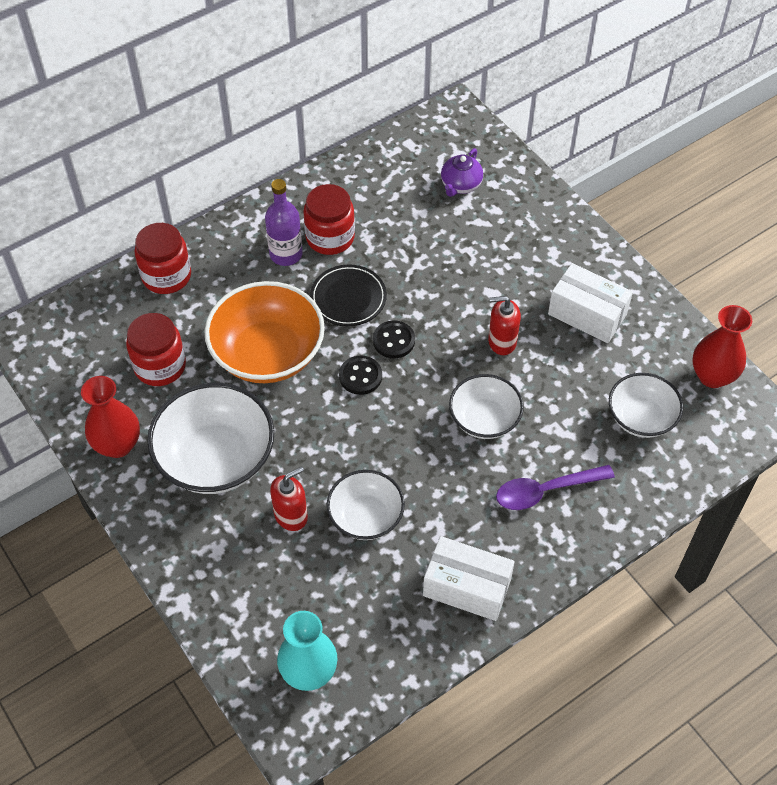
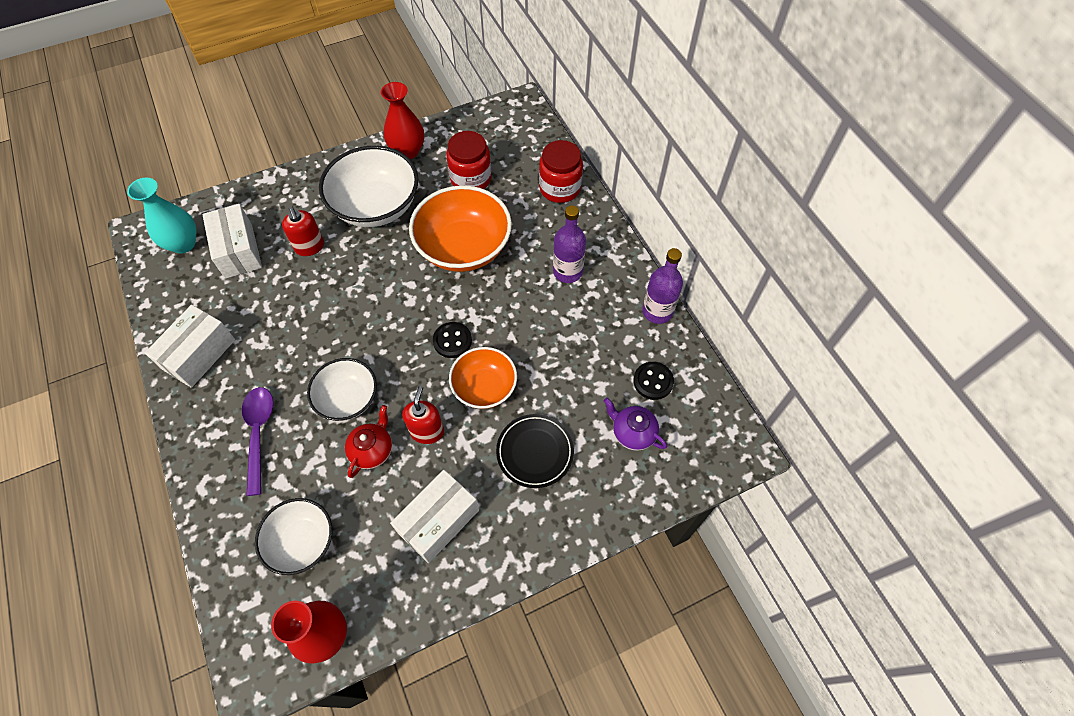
camera: 100 degrees right, 5 degrees up
red jar [303,184,355,255] -> none
black plate [310,265,387,326] -> black plate moved to [496,414,574,488]
white bowl [327,470,405,540] -> none
black button [339,356,382,395] -> black button moved to [633,362,674,400]
none -> white box [202,204,262,279]
none -> red teapot [345,405,392,478]
none -> orange bowl [449,347,517,409]
none -> purple bottle [642,248,683,324]

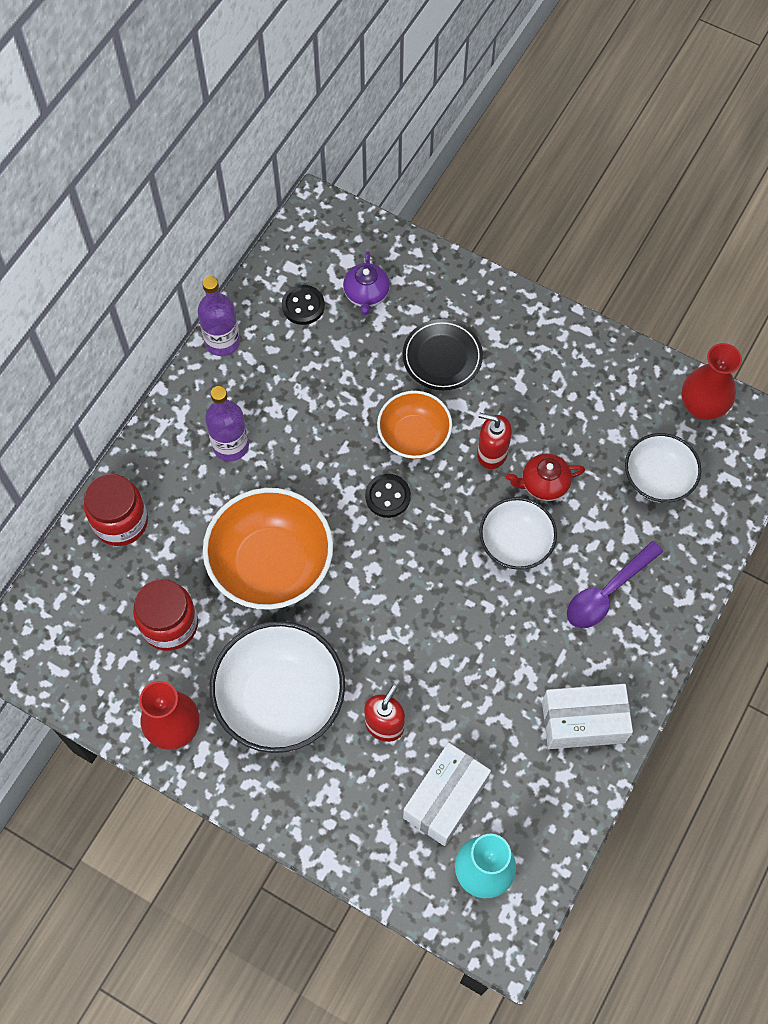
camera: 125 degrees left, 5 degrees up
white box [390,470,479,563] -> none
red soap dispenser [402,386,444,444] -> red soap dispenser turned 45 degrees clockwise [477,413,512,469]

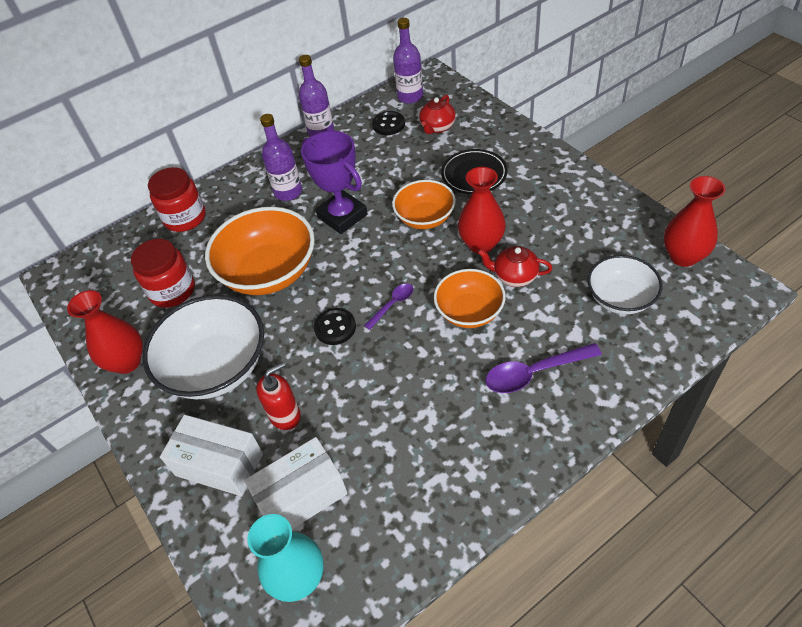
camera: 30 degrees right, 15 degrees down
purple teapot [343,251,390,315] -> red teapot [419,95,456,134]
black button [365,474,411,518] -> black button moved to [314,308,356,345]
red soap dispenser [477,413,512,469] -> red vase [458,167,506,254]
white bowl [479,497,557,570] -> orange bowl [434,269,506,328]
white box [542,684,633,749] -> white box moved to [160,415,263,496]
none -> purple trophy [301,131,368,234]
none -> purple spoon [364,283,413,330]
none -> purple bottle [393,18,423,104]

